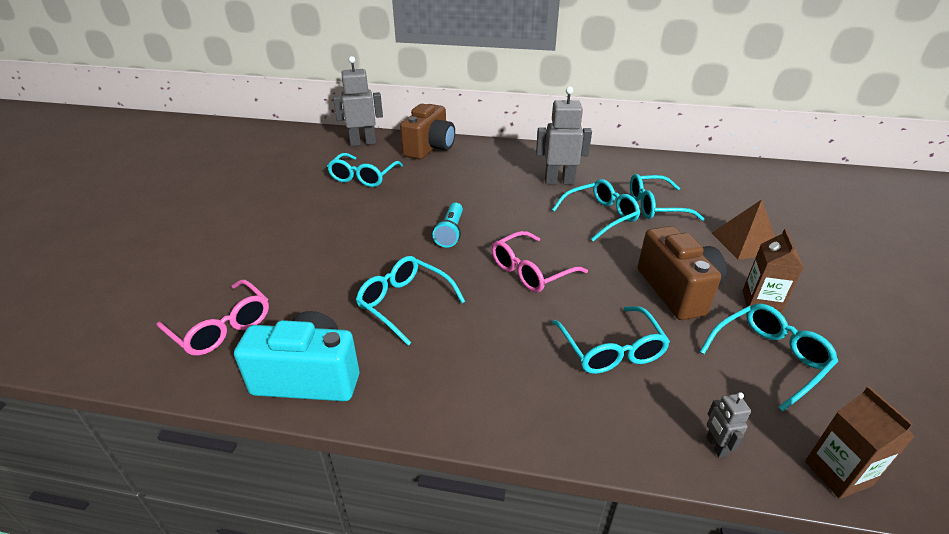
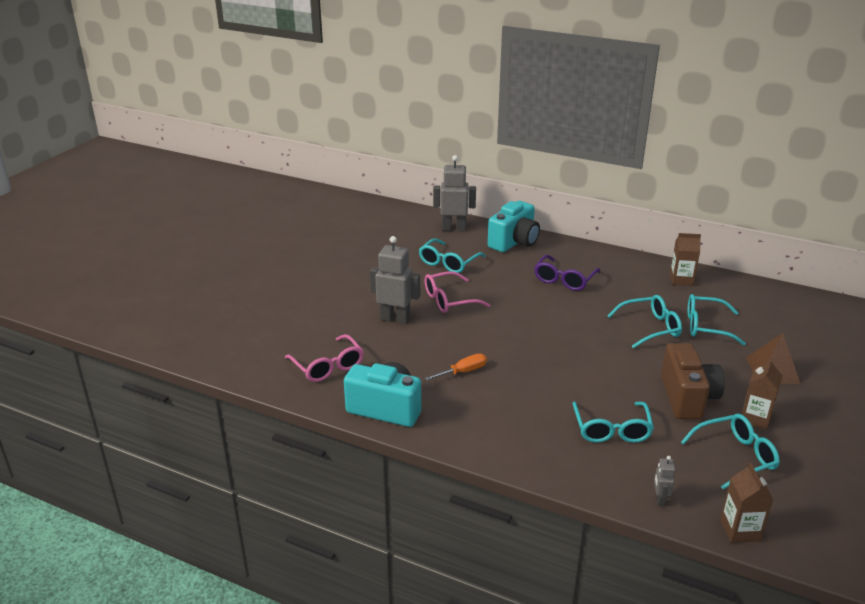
camera: 15 degrees right, 5 degrees down
turquoise glasses [356,256,465,346] -> orange screwdriver [425,354,487,381]
brown camera [400,104,455,160] -> turquoise camera [488,201,540,252]
turquoise flashlight [433,203,463,248] -> none
pink glasses [492,231,588,293] -> pink glasses moved to [425,271,490,313]
grey robot [536,86,592,185] -> grey robot moved to [370,236,420,324]
none -> purple glasses [534,255,600,291]
none -> brown carton [670,233,701,286]

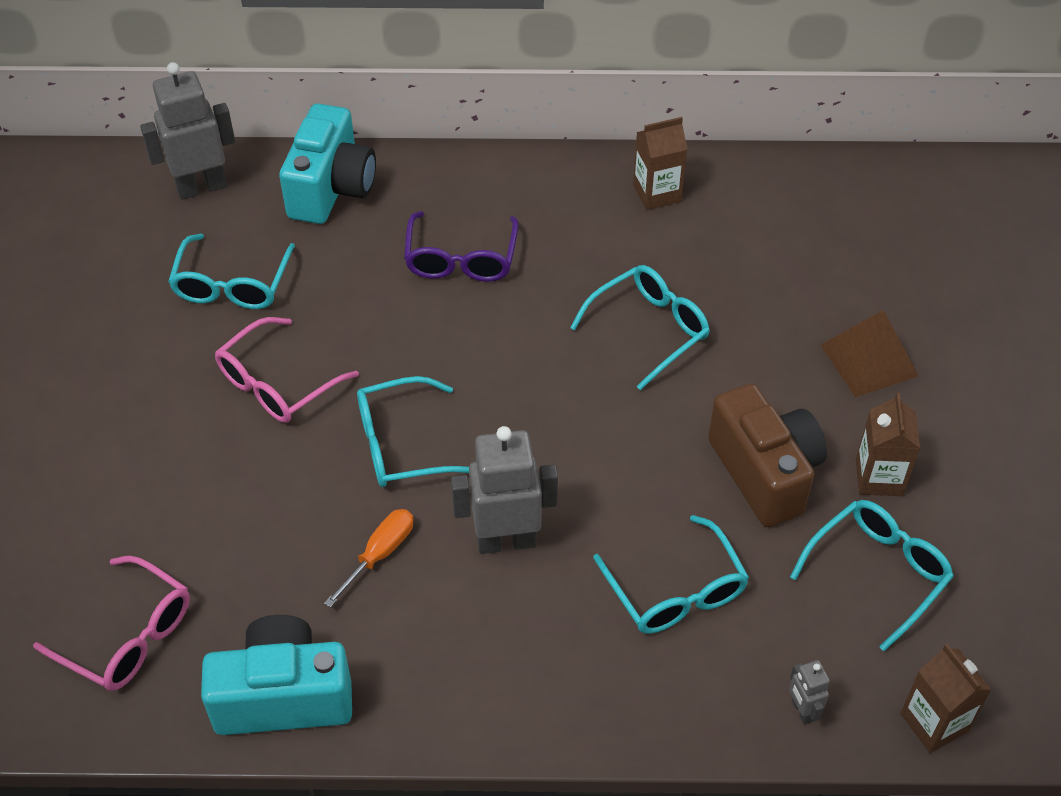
camera: 25 degrees left, 20 degrees up
grey robot [370,236,420,324] -> grey robot moved to [451,426,558,554]
turquoise glasses [688,294,746,346] -> turquoise glasses moved to [357,376,469,487]

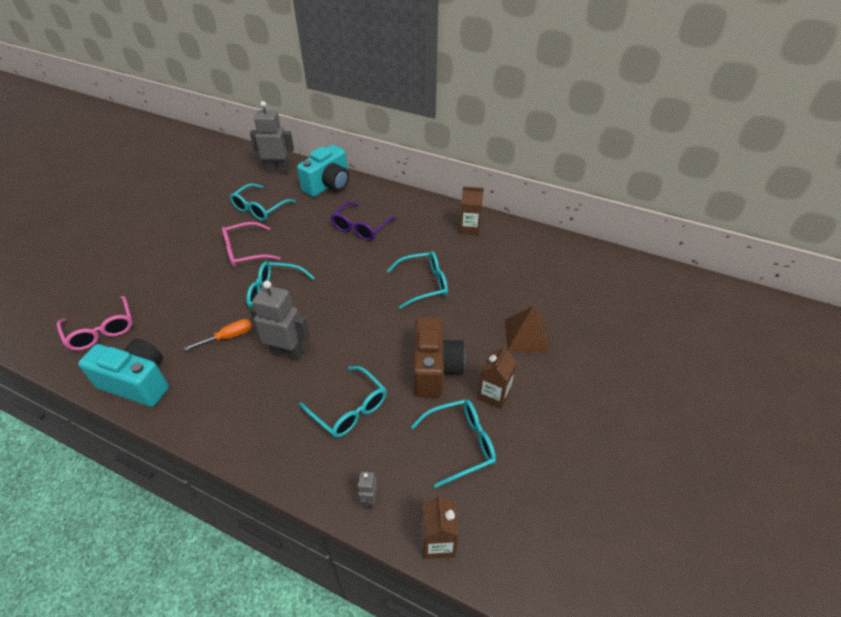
camera: 25 degrees right, 5 degrees down
turquoise glasses [593,515,749,634] -> turquoise glasses turned 45 degrees counterclockwise [299,366,387,438]

